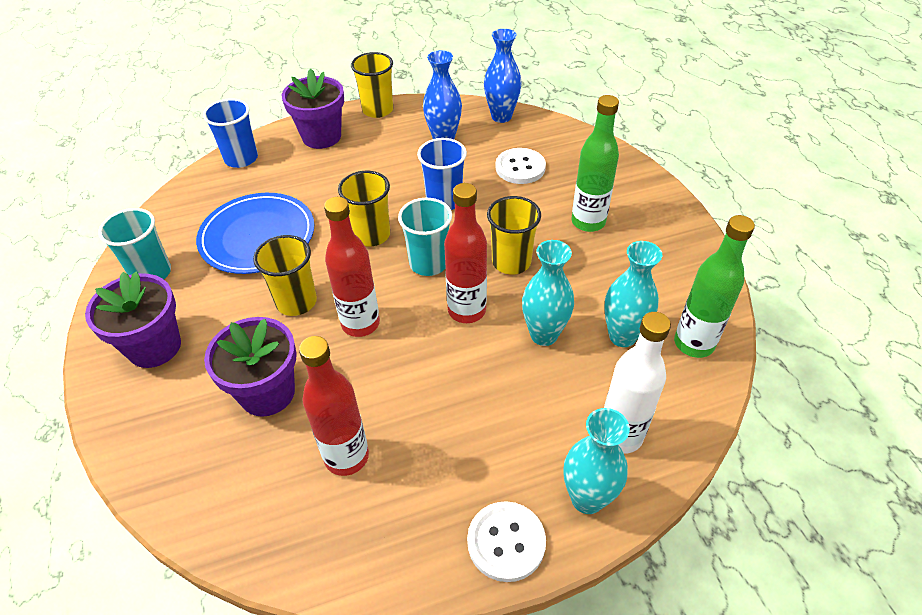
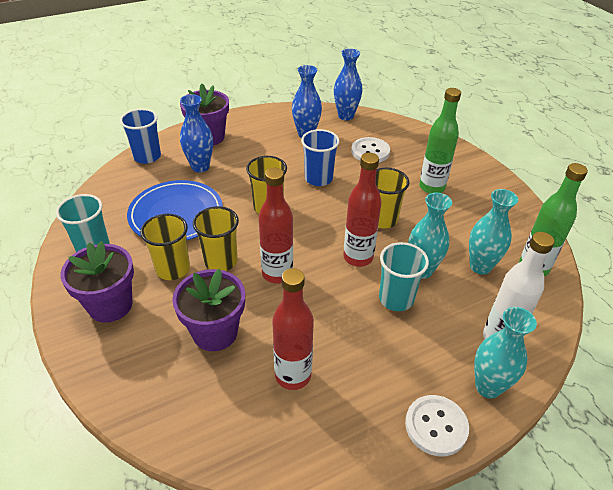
camera: 10 degrees left, 5 degrees down
yellow cup [351,52,393,118] -> yellow cup moved to [140,214,190,280]
turquoise cup [398,198,452,276] -> turquoise cup moved to [379,242,429,311]
none -> blue vase [180,94,213,173]

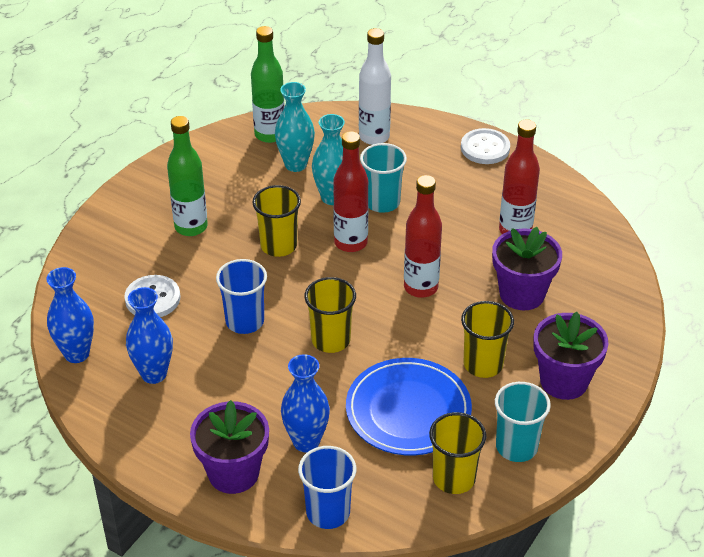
camera: 120 degrees left, 0 degrees up
yellow cup [193,206,239,271] -> yellow cup moved to [429,412,486,494]
turquoise vase [474,307,537,399] -> none

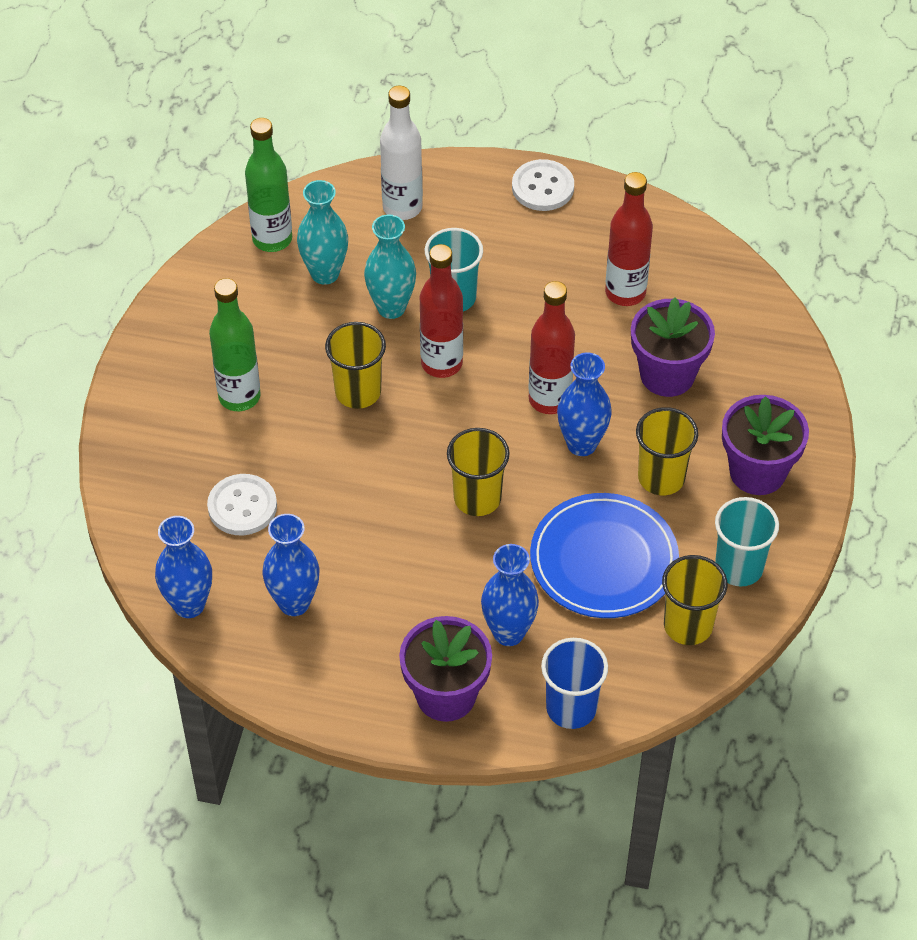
camera: 20 degrees left, 10 degrees up
blue cup [216,259,267,334] -> none
none -> blue vase [557,352,612,456]

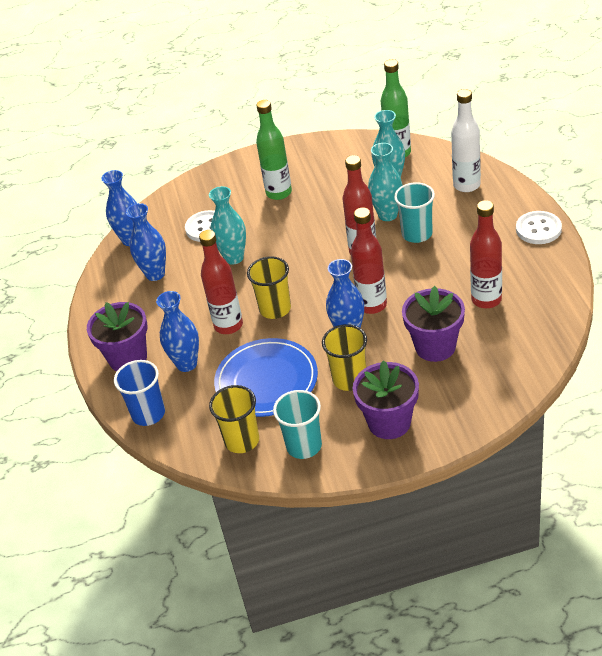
camera: 70 degrees right, 10 degrees down
yellow cup [325,322,386,409] -> none
none -> red bottle [199,230,243,334]
none -> turquoise vase [209,186,246,264]

